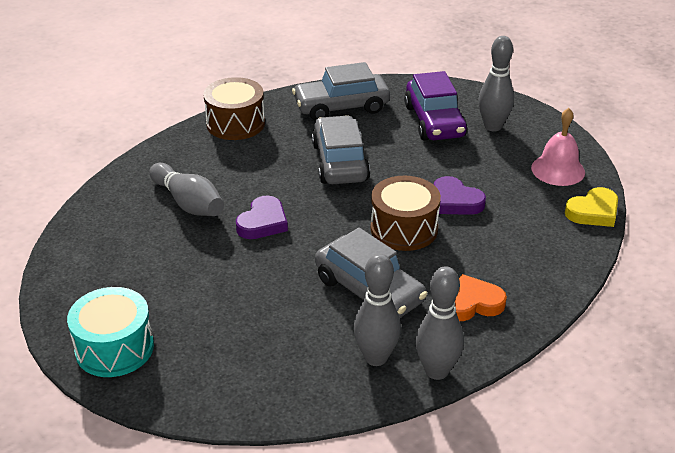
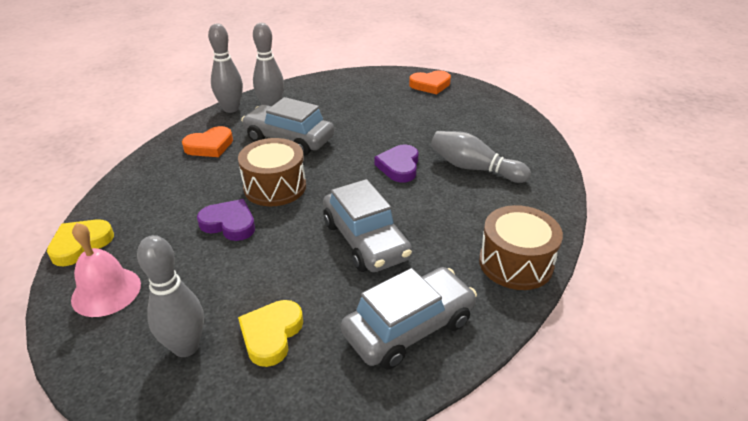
camera: 160 degrees right, 0 degrees up
turquoise drum [67,287,154,377] -> orange heart [409,70,451,94]
purple car [404,71,467,140] -> yellow heart [238,300,303,367]

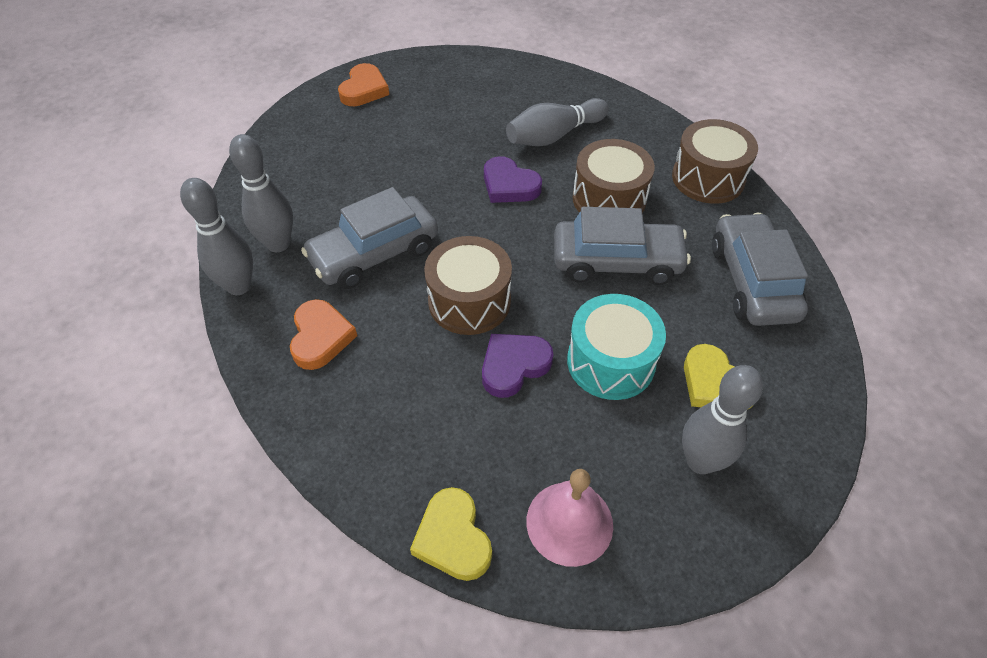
camera: 60 degrees left, 15 degrees up
none -> turquoise drum [567,294,666,400]
none -> brown drum [573,139,655,213]

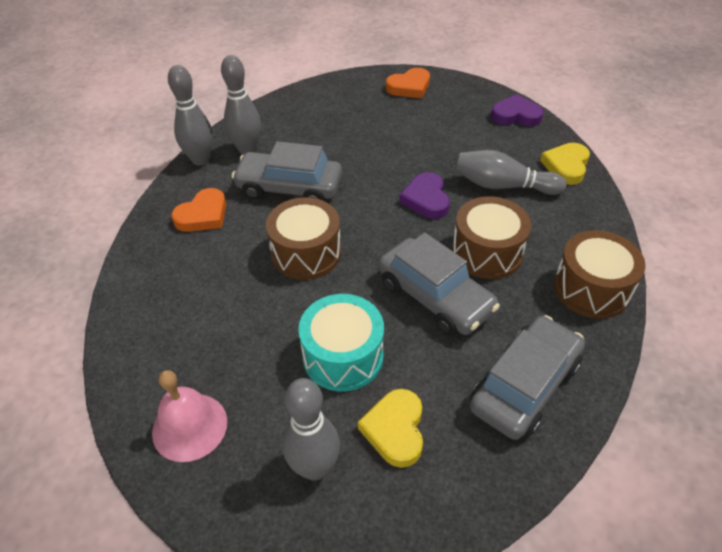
camera: 45 degrees right, 5 degrees down
yellow heart [410,487,492,581] -> yellow heart moved to [540,143,590,185]
purple heart [482,334,553,398] -> purple heart moved to [491,94,544,126]

